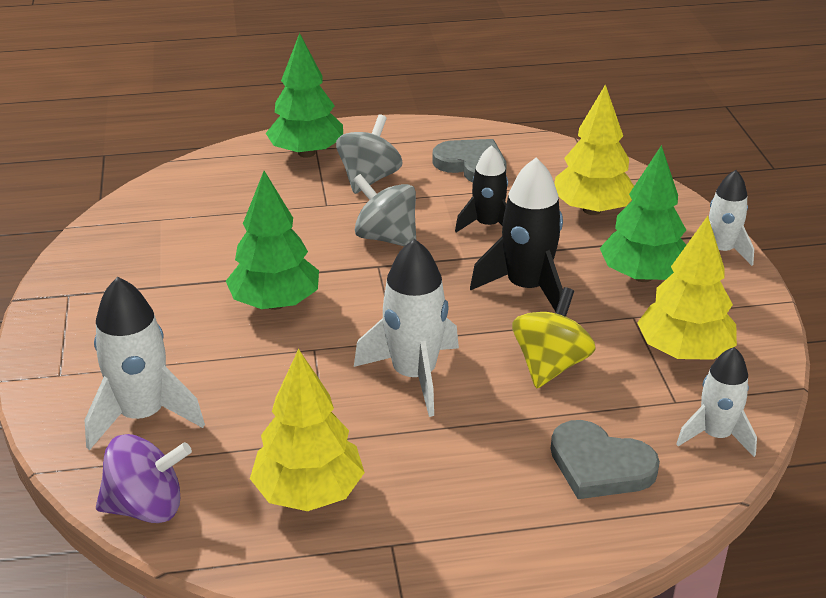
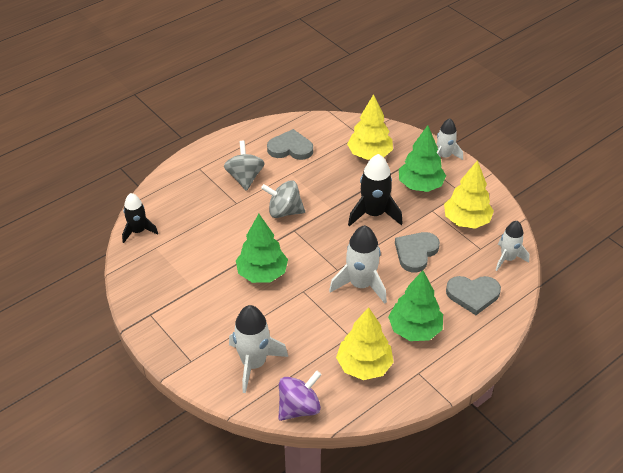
camera: 30 degrees left, 10 degrees up
green tree [266,33,343,158] -> green tree moved to [388,271,443,341]
black rocket [455,145,508,233] -> black rocket moved to [122,193,158,243]
yellow spinning top [512,287,595,388] -> grey heart [395,232,440,273]

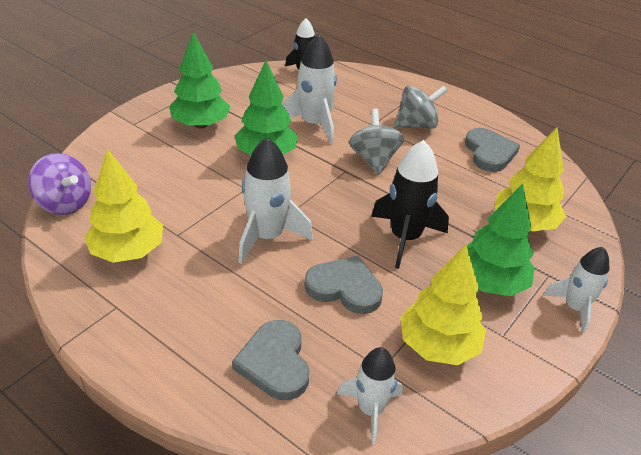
camera: 75 degrees right, 5 degrees down
white rocket [229,305,288,393] -> white rocket moved to [282,34,337,144]
green tree [388,271,443,341] -> green tree moved to [169,32,230,129]

